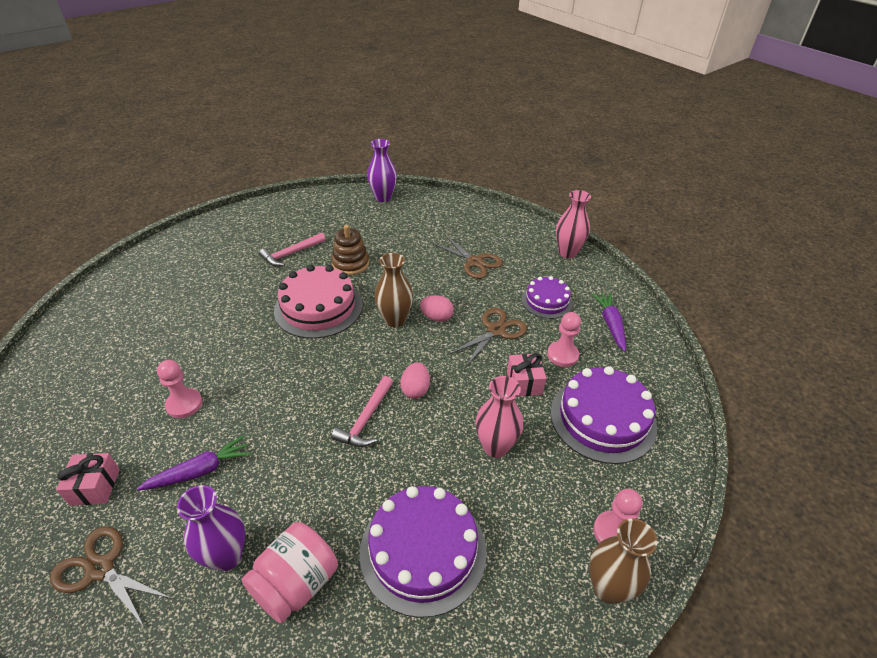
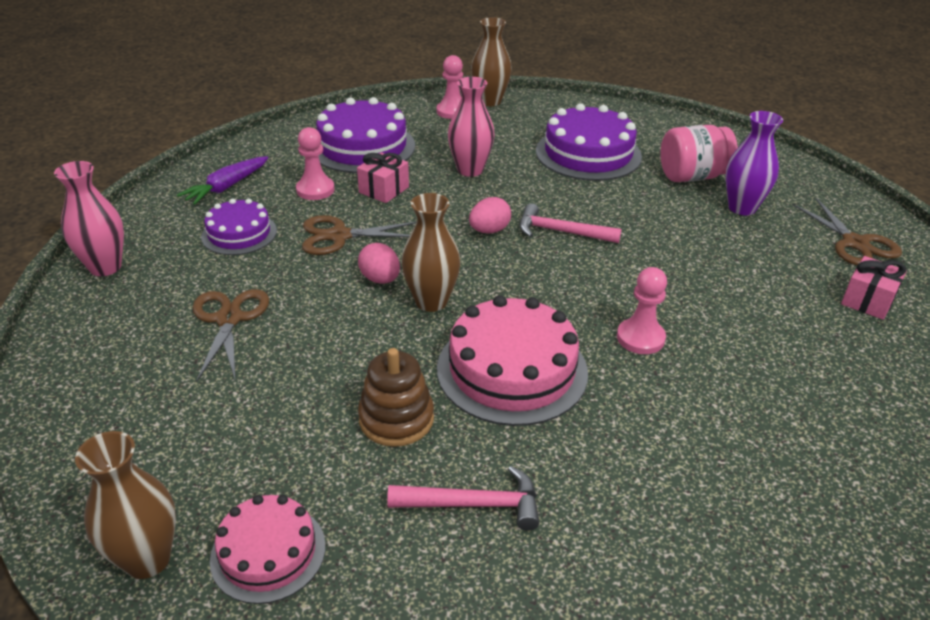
camera: 140 degrees left, 5 degrees down
purple carrot [137,435,251,490] -> none
pink pawn [157,360,203,418] -> pink pawn moved to [617,267,667,354]
pink hammer [331,376,393,447] -> pink hammer turned 135 degrees counterclockwise [519,203,622,243]
purple vase [367,139,397,202] -> brown vase [75,431,176,579]
none -> pink cake [210,495,326,604]

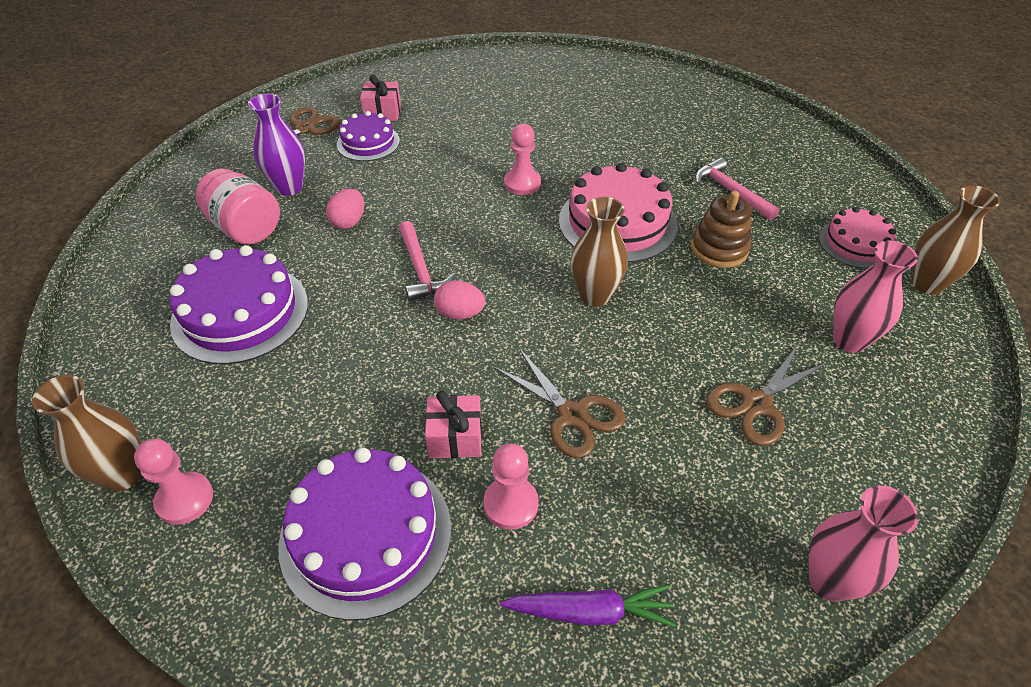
camera: 125 degrees left, 10 degrees up
purple cake [201,198,277,255] -> purple cake moved to [337,111,400,161]
pink egg [358,243,400,284] -> pink egg moved to [326,189,364,229]
pink vase [448,77,495,177] -> pink vase moved to [833,240,918,353]

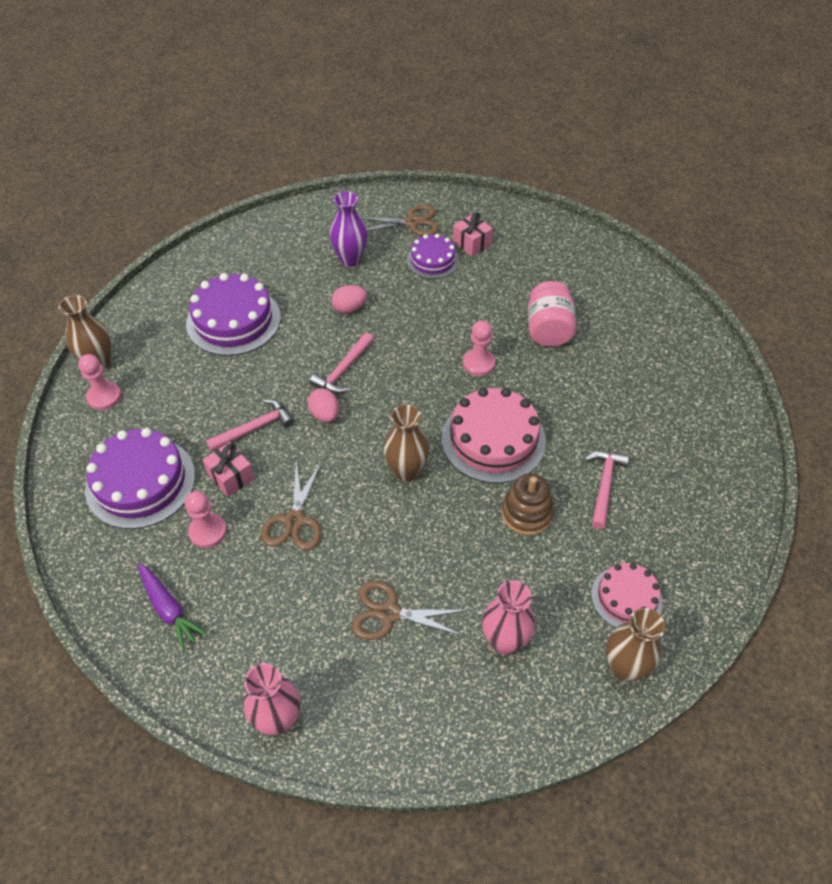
camera: 50 degrees right, 5 degrees up
pink jar [195,168,280,245] -> pink jar moved to [528,281,577,347]
none -> pink hammer [206,399,294,452]

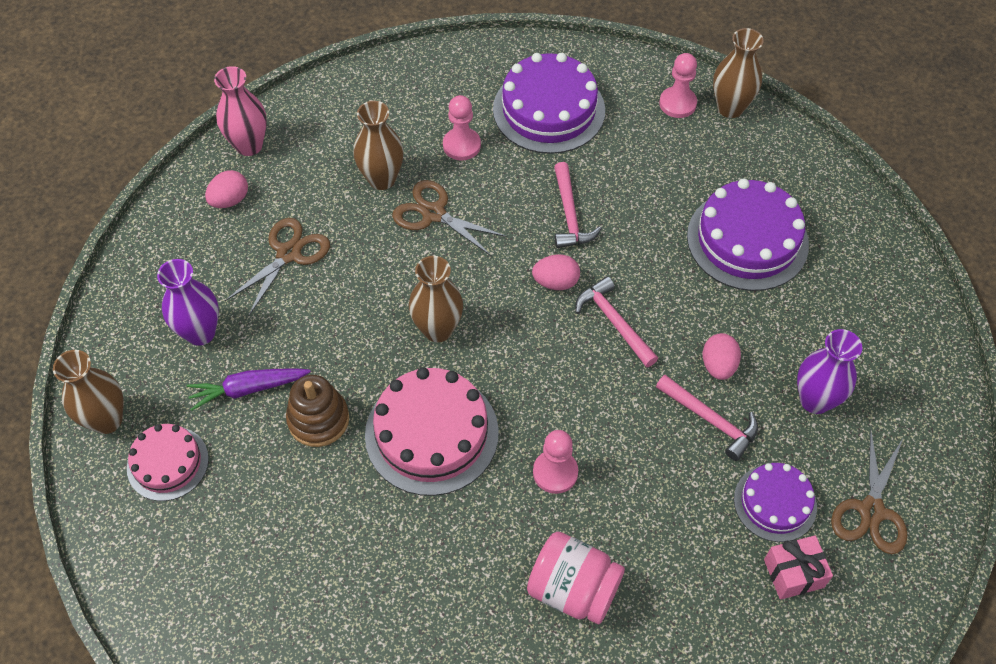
camera: 115 degrees right, 5 degrees up
purple carrot [138,563,207,651] -> purple carrot moved to [187,368,311,411]
pink gift [203,442,255,497] -> none
pink vase [482,580,535,655] -> purple vase [157,259,219,346]
pink hammer [585,451,629,529] -> pink hammer moved to [656,375,758,461]
none -> pink egg [205,170,248,208]
none -> brown vase [353,101,404,190]

